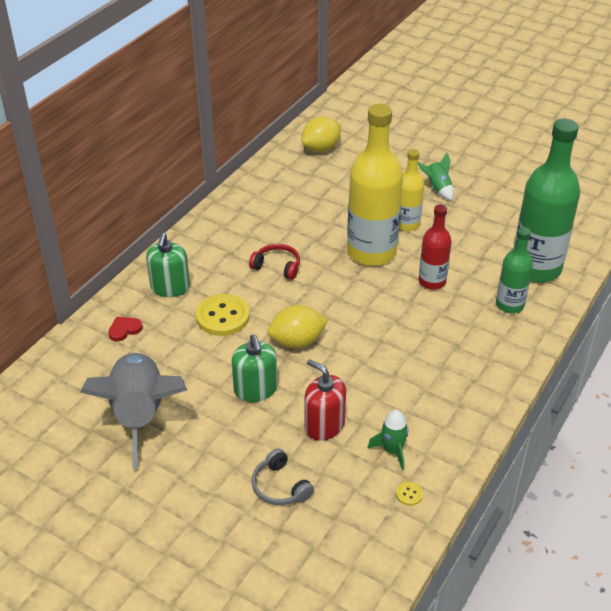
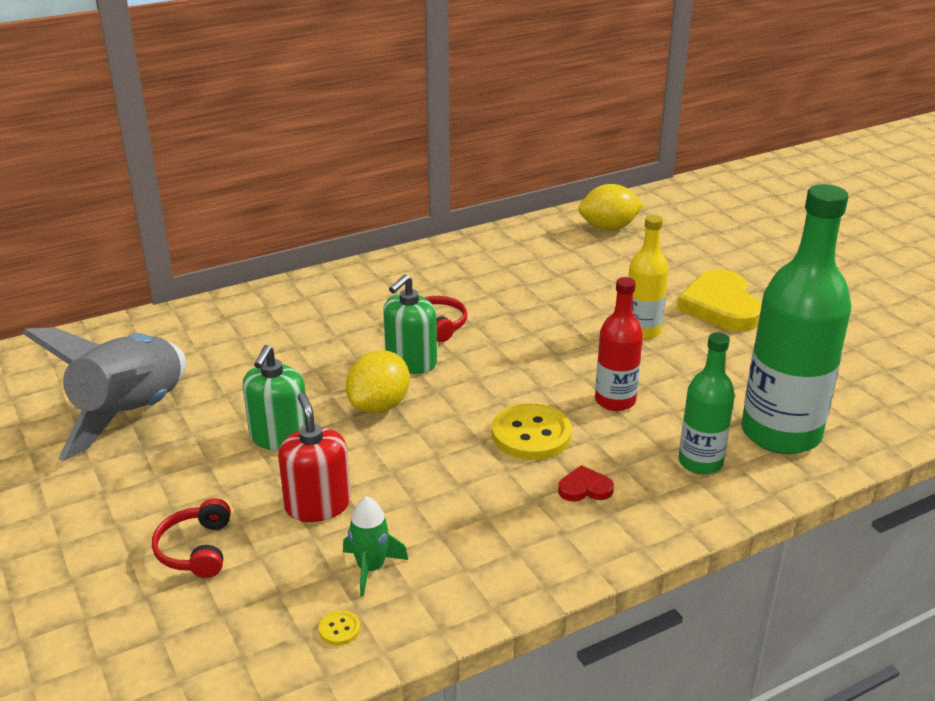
camera: 30 degrees right, 10 degrees down
red heart [108,317,143,342] -> red heart moved to [558,465,614,502]
green soap dispenser [146,233,190,297] -> green soap dispenser moved to [383,274,437,374]
yellow button [196,294,250,336] -> yellow button moved to [492,403,572,460]
grey headphones [252,448,314,505] -> red headphones [152,498,231,578]
yellow lemon [267,305,328,348] -> yellow lemon turned 75 degrees counterclockwise [346,350,410,414]
yellow bottle [347,104,403,266] -> none
green rocket [418,153,454,201] -> yellow heart [677,269,762,331]

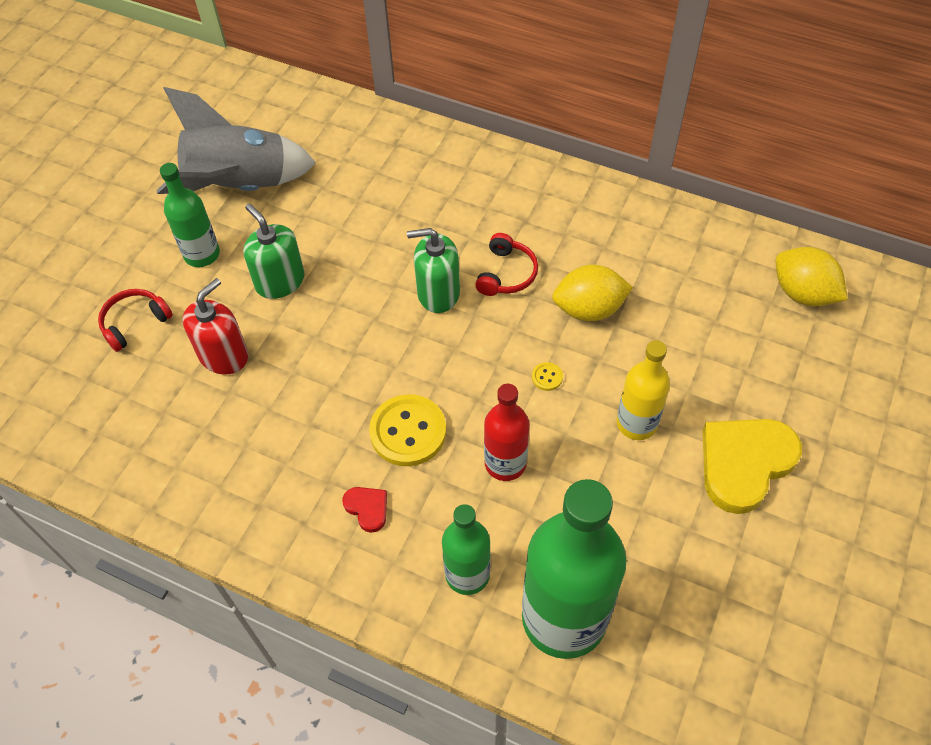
camera: 55 degrees right, 25 degrees up
green soap dispenser [243,345,306,451] -> green soap dispenser turned 75 degrees clockwise [243,203,305,299]
yellow button [318,610,360,645] -> yellow button moved to [532,362,563,391]
green rocket [343,496,408,597] -> none
yellow lemon [346,350,410,414] -> yellow lemon moved to [552,264,633,321]
none -> green bottle [160,163,220,267]

